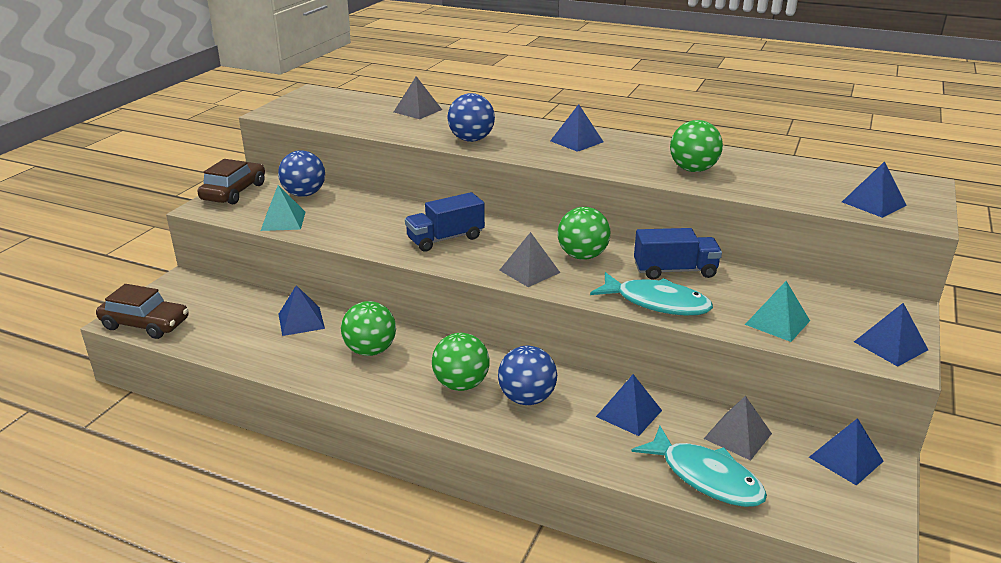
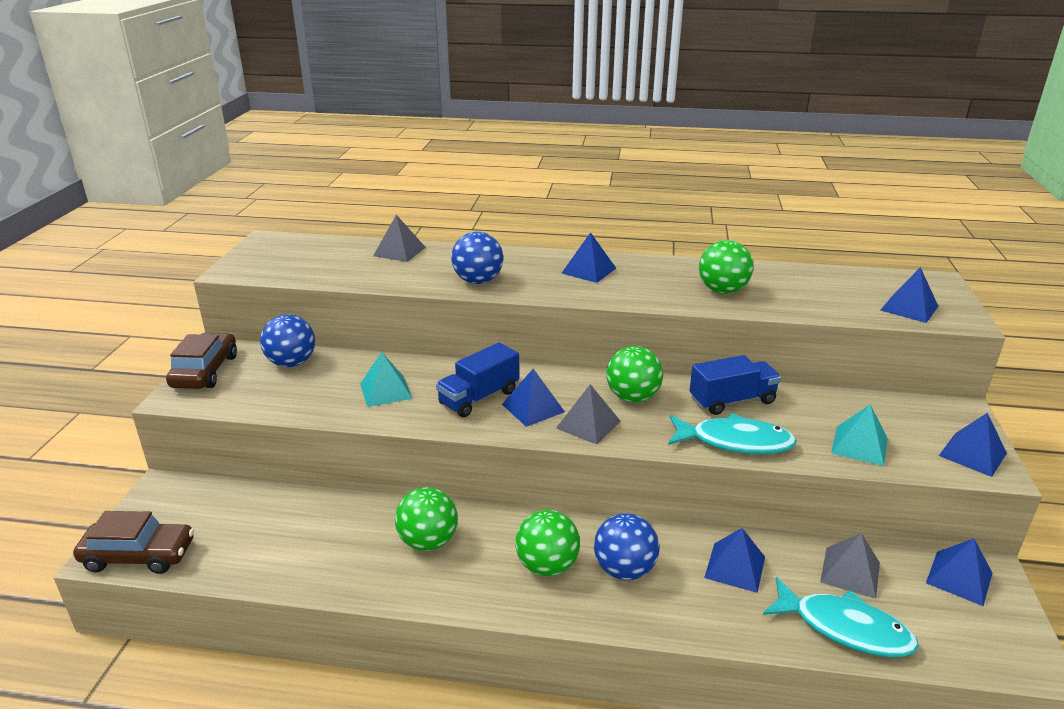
camera: 15 degrees left, 0 degrees up
turquoise pyramid [261,185,305,231] -> turquoise pyramid moved to [360,352,413,407]
blue pyramid [279,285,325,336] -> blue pyramid moved to [502,369,565,427]

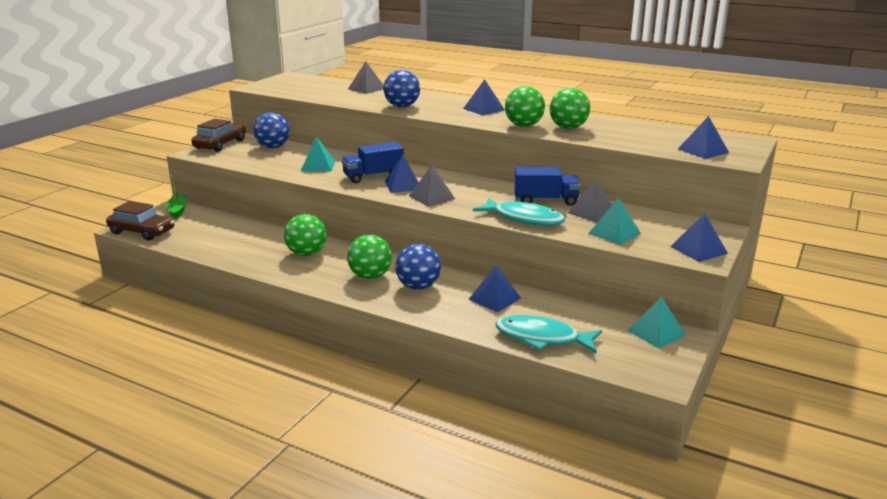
camera: 20 degrees right, 5 degrees down
green ball [606,346,663,403] -> green ball moved to [505,86,545,127]
turquoise fish [763,577,919,657] -> turquoise fish turned 150 degrees clockwise [495,315,602,354]
grey pyramid [820,533,880,599] -> grey pyramid moved to [568,179,612,223]
blue pyramid [926,539,992,606] -> turquoise pyramid [627,297,686,349]
none -> green boat [166,175,187,219]

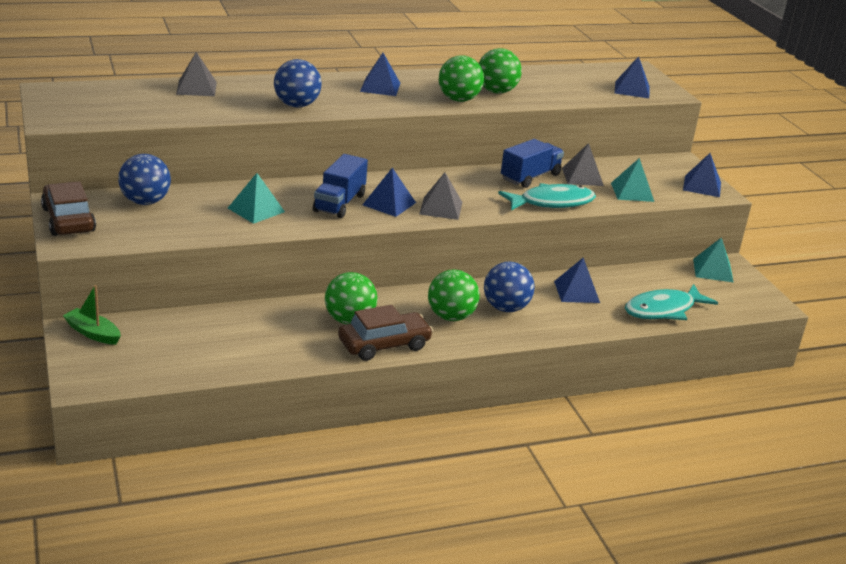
camera: 50 degrees left, 5 degrees up
brown car [106,201,174,240] -> brown car moved to [338,305,433,361]

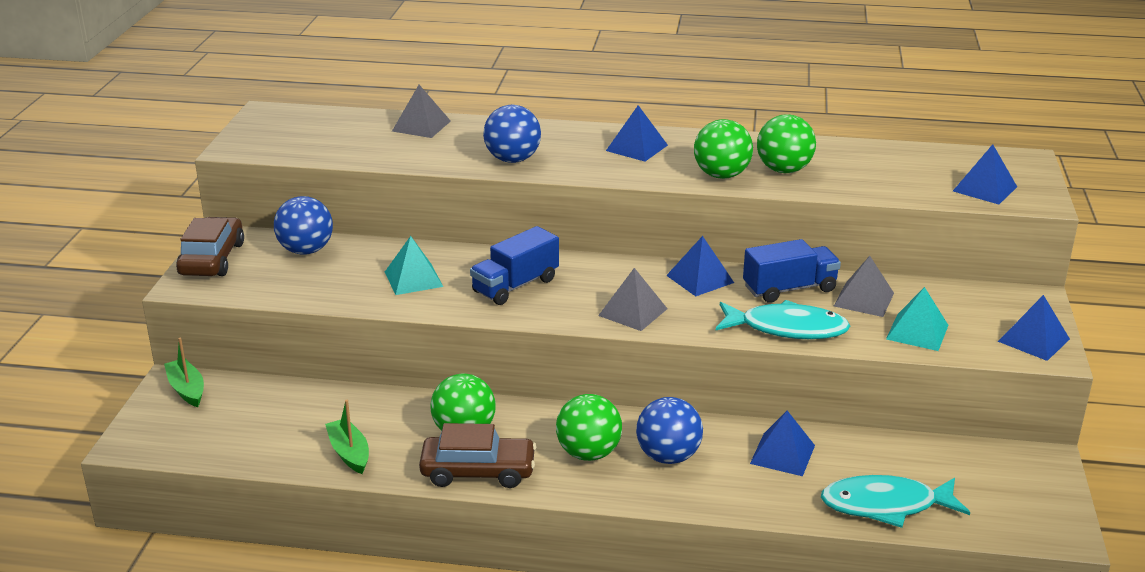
camera: 30 degrees right, 0 degrees up
blue pyramid [363,168,416,217] -> blue pyramid moved to [666,236,734,296]
turquoise pyramid [693,237,734,283] -> none
none -> green boat [325,400,369,474]

